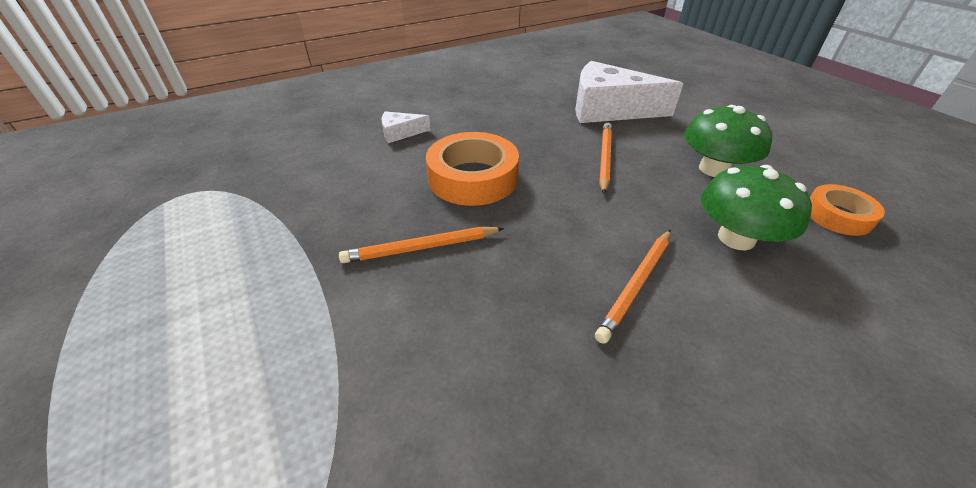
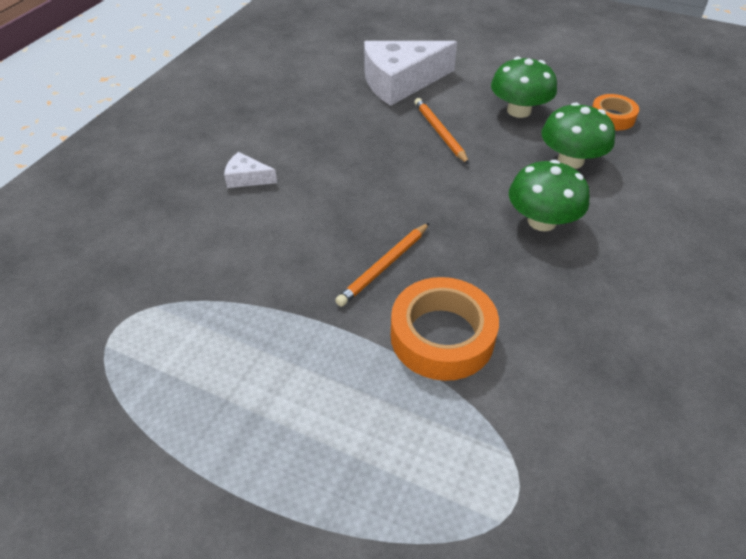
camera: 35 degrees left, 5 degrees up
white cheese [382,111,431,143] -> white cheese turned 60 degrees clockwise [224,152,277,188]
orange tape [426,132,519,206] -> orange tape moved to [391,277,499,381]
orange pencil [595,230,671,344] -> green mushroom [509,160,590,231]

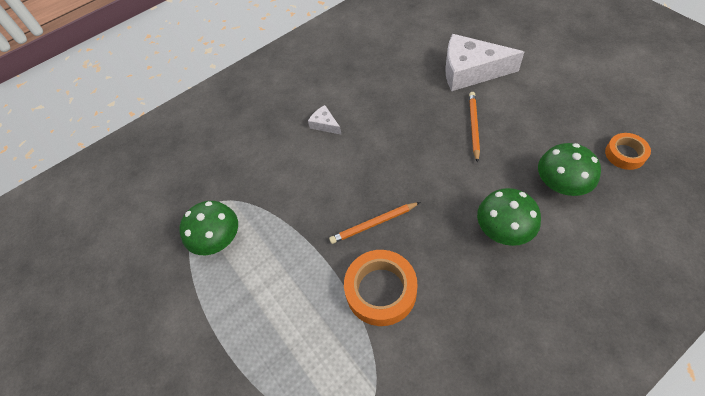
camera: 35 degrees right, 10 degrees up
green mushroom [491,57,557,118] -> green mushroom moved to [179,201,238,255]

